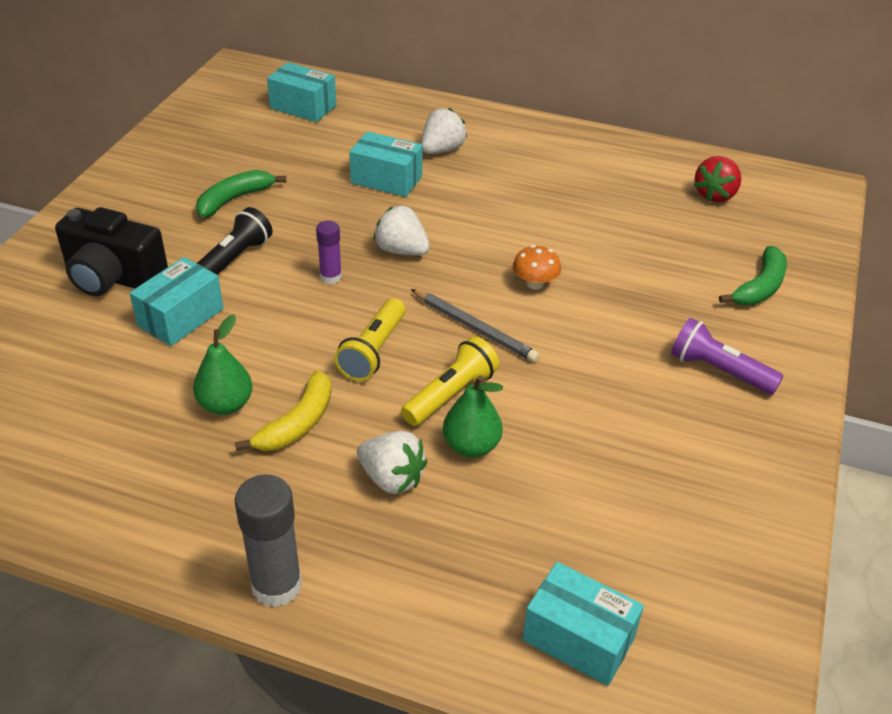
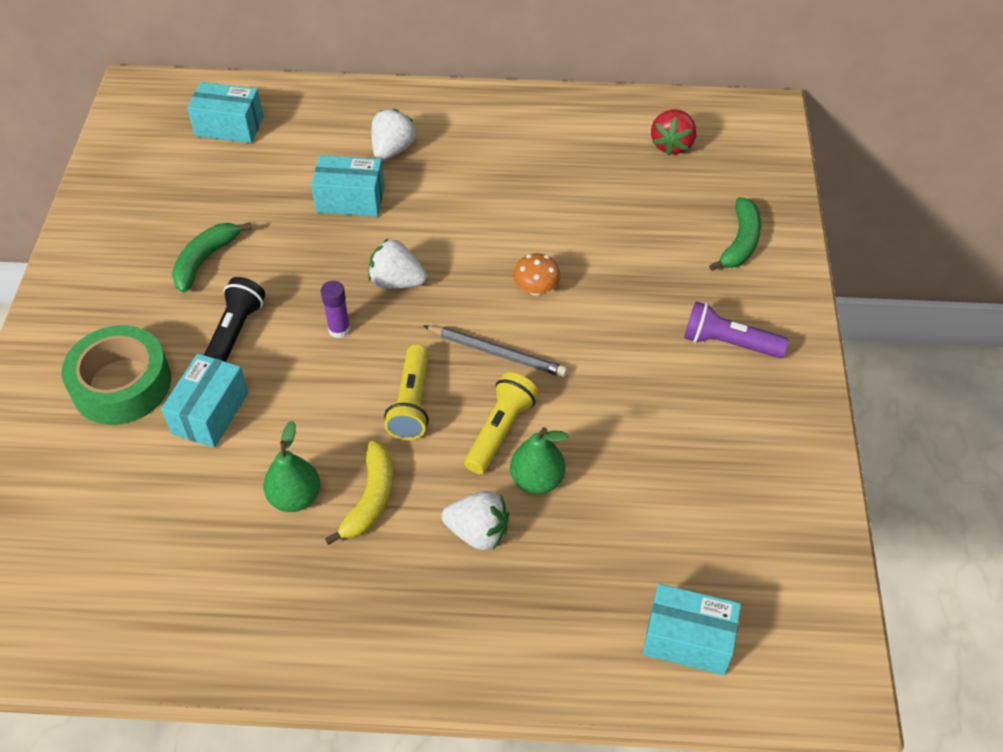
camera: 15 degrees left, 10 degrees up
black camera [55,207,168,296] -> green tape [62,325,171,425]
grey glue stick [235,474,302,607] -> none

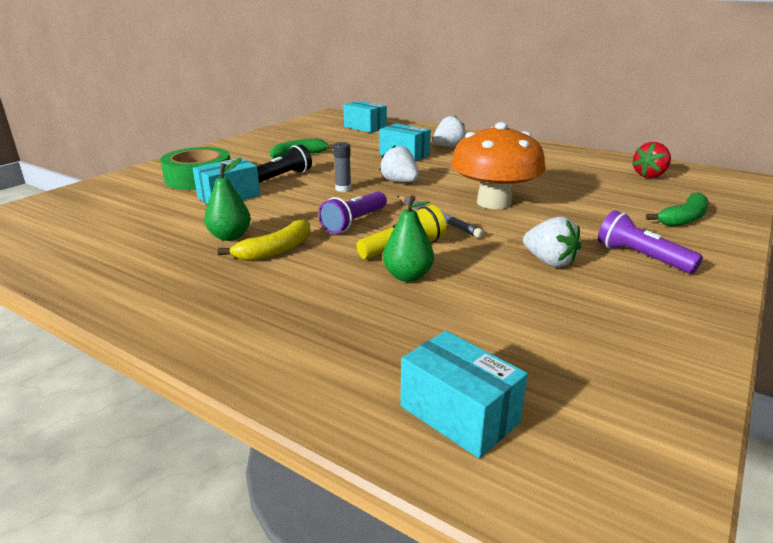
camera: 30 degrees right, 25 degrees down
purple glue stick [321,281,350,338] -> grey glue stick [333,142,351,192]
yellow flashlight [384,344,429,440] -> purple flashlight [318,191,387,234]
white strawberry [442,491,509,550] -> white strawberry moved to [523,216,581,267]
orange mushroom [513,253,561,296] -> orange mushroom [451,122,546,209], size x2.42

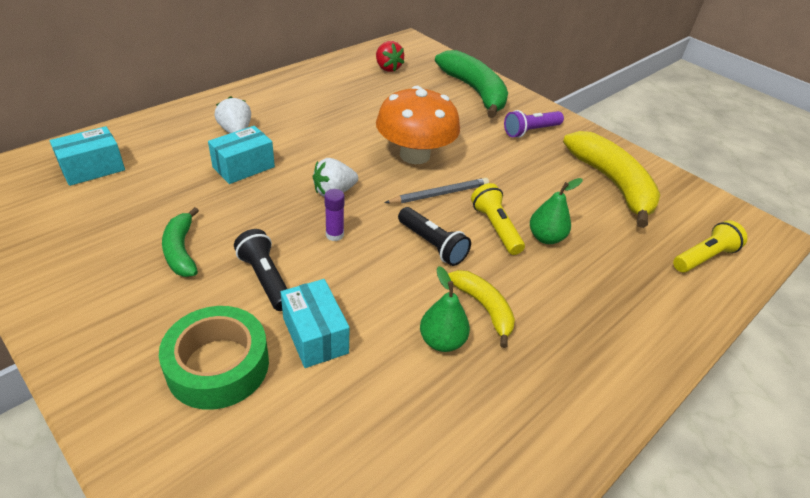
camera: 80 degrees left, 15 degrees up
purple flashlight [318,191,387,234] -> black flashlight [398,207,471,266]
grey glue stick [333,142,351,192] -> purple glue stick [324,189,345,241]
turquoise box [400,331,528,459] -> yellow flashlight [673,220,747,272]
white strawberry [523,216,581,267] -> none
green banana [646,192,709,226] -> green banana [435,50,508,118], size x1.84
none -> yellow banana [563,131,660,228]

